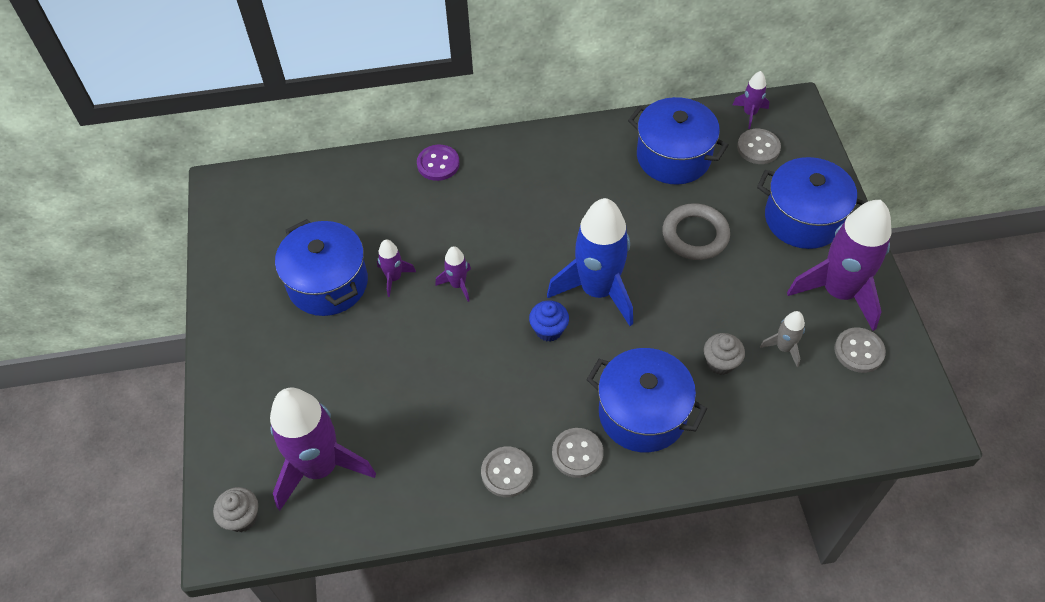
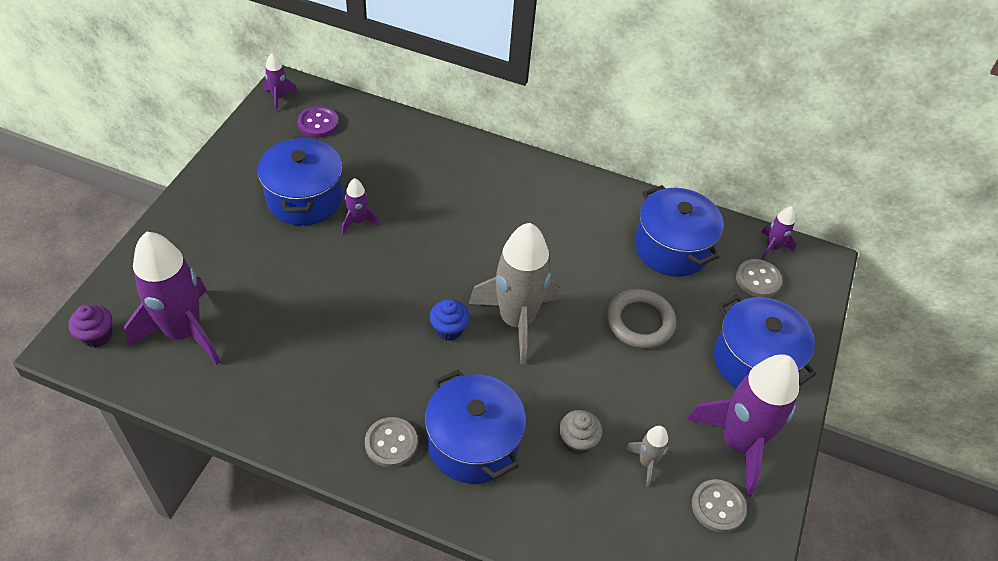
camera: 25 degrees right, 5 degrees down
grey cupcake [213,487,258,532] -> purple cupcake [68,304,112,348]
purple button [417,145,460,181] -> purple button moved to [297,106,339,138]
purple rocket [435,246,471,302] -> purple rocket moved to [263,53,298,111]
grey button [481,446,533,497] -> none
blue rocket [547,198,633,326] -> grey rocket [469,223,559,365]

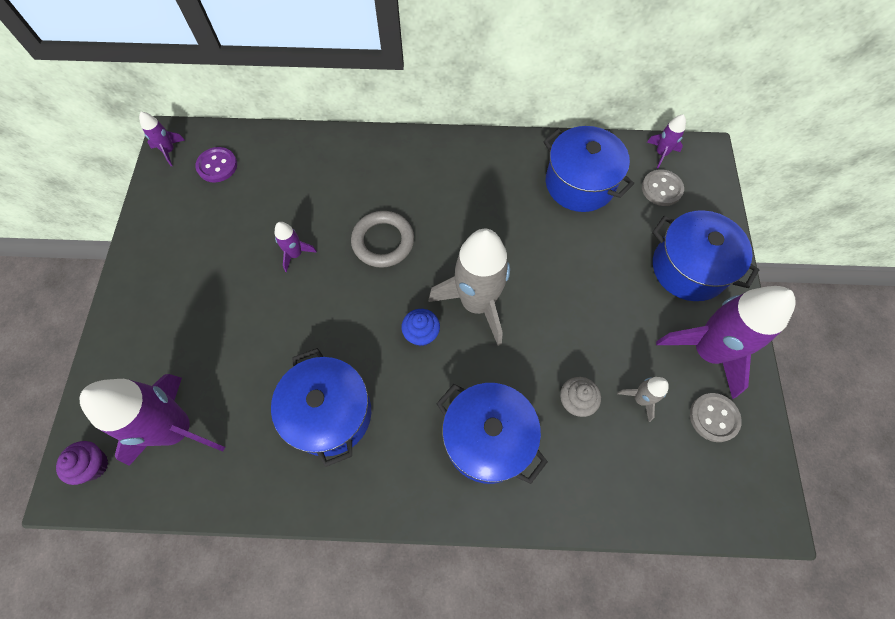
camera: 15 degrees left, 15 degrees up
blue pot [258,136,343,225] -> blue pot moved to [271,348,371,467]
grey button [365,417,417,467] -> none
grey ring [607,289,676,349] -> grey ring moved to [351,211,414,268]

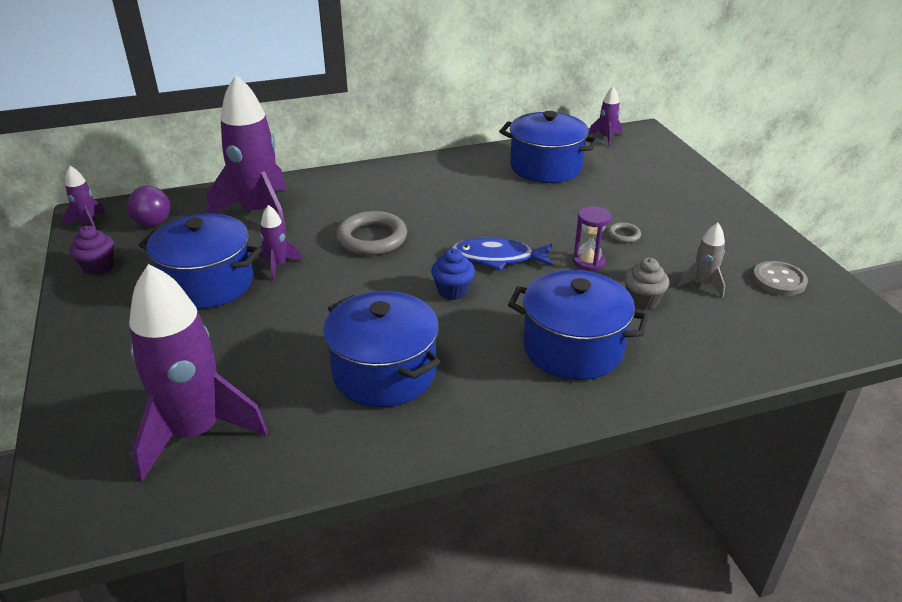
camera: 20 degrees left, 30 degrees down
purple cupcake [56,441,109,485] -> purple cupcake moved to [70,226,114,276]
purple button [195,147,237,182] -> purple ball [127,186,170,227]
grey rocket [429,229,510,346] -> blue fish [451,238,553,271]
grey button [642,169,684,206] -> none
blue pot [652,210,760,301] -> blue pot moved to [139,214,262,309]
purple rocket [656,286,796,399] -> purple rocket moved to [207,75,287,233]
none -> purple hourglass [573,206,611,271]
none -> grey ring [608,222,641,243]

